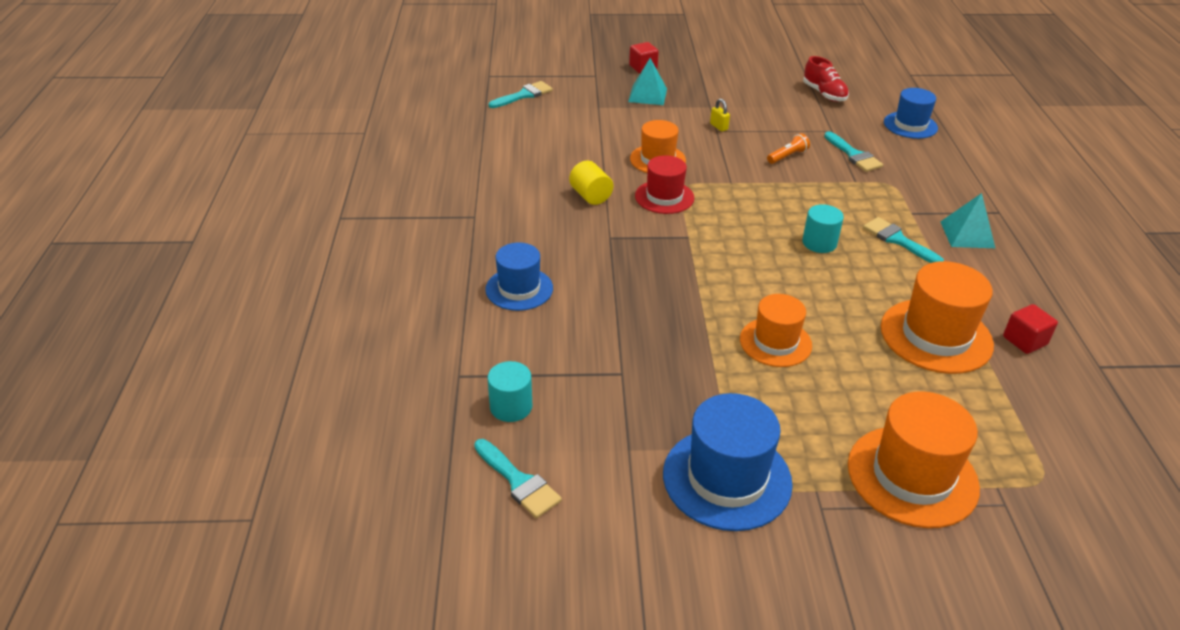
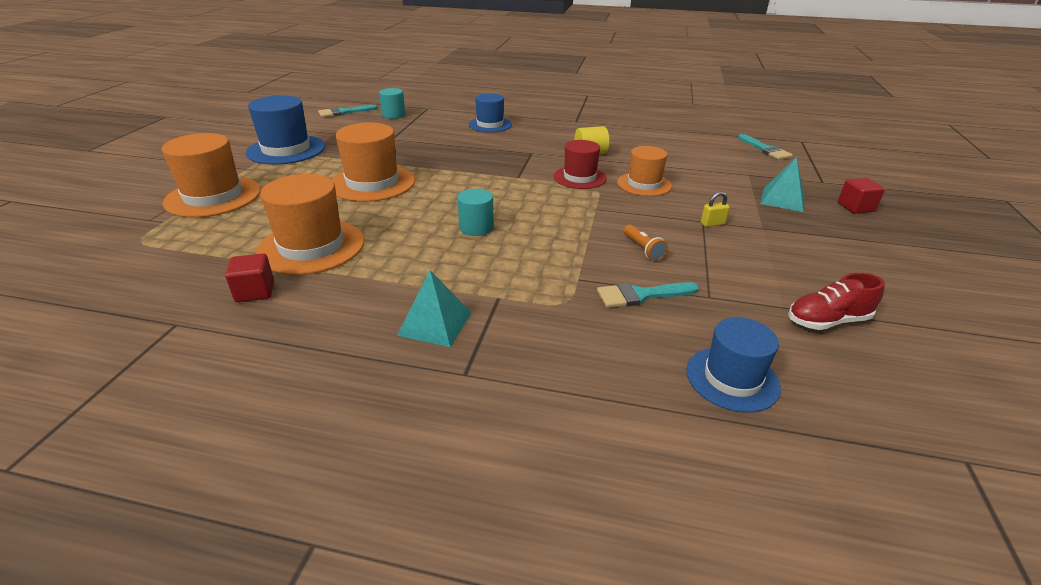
camera: 105 degrees right, 5 degrees down
orange hat [740,294,812,367] -> orange hat [331,123,415,202], size x1.54
turquoise brush [863,217,944,263] -> none

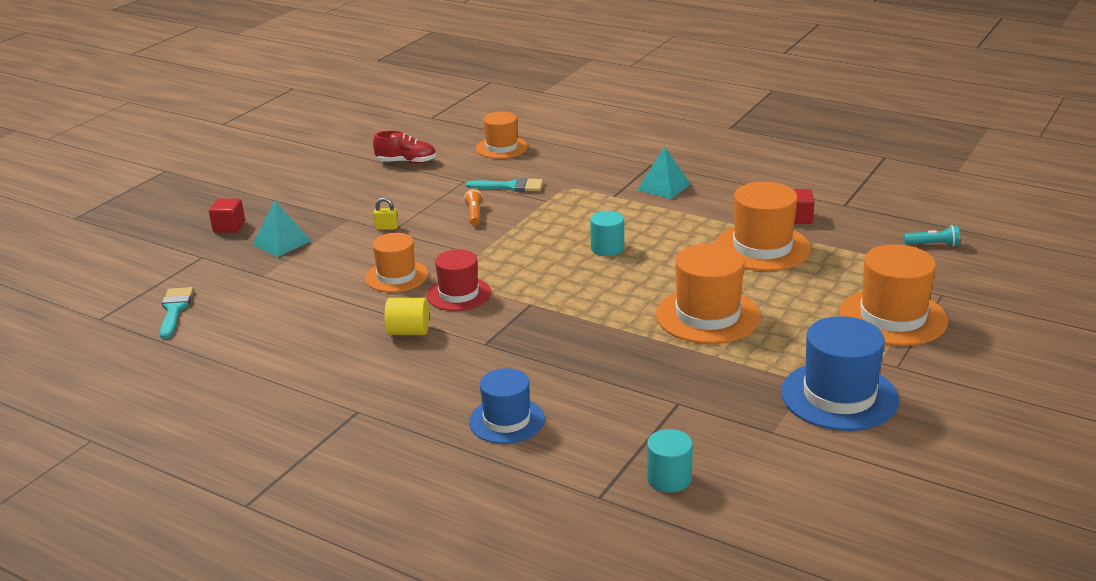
camera: 160 degrees left, 5 degrees down
turquoise brush [318,105,378,118] -> none
blue hat [686,317,781,413] -> orange hat [476,112,528,159]
none -> turquoise flashlight [904,225,960,247]

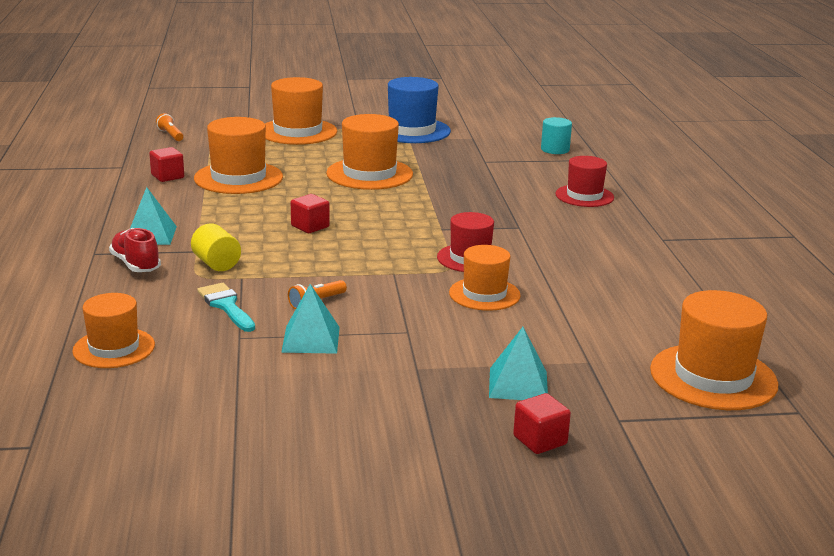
camera: 130 degrees left, 5 degrees down
turquoise brush [160,287,193,339] -> orange hat [650,290,778,410]
red shoe [373,131,436,164] -> red shoe moved to [109,228,161,272]
yellow padlock [373,198,398,230] -> none
yellow cylinder [385,298,429,335] -> yellow cylinder moved to [191,224,241,271]
blue hat [469,368,545,444] -> red hat [555,156,614,207]
turquoise cylinder [590,211,624,256] -> red cube [291,194,330,233]
turquoise flashlight [904,225,960,247] -> orange flashlight [156,113,183,141]
none -> turquoise pyramid [281,284,340,354]

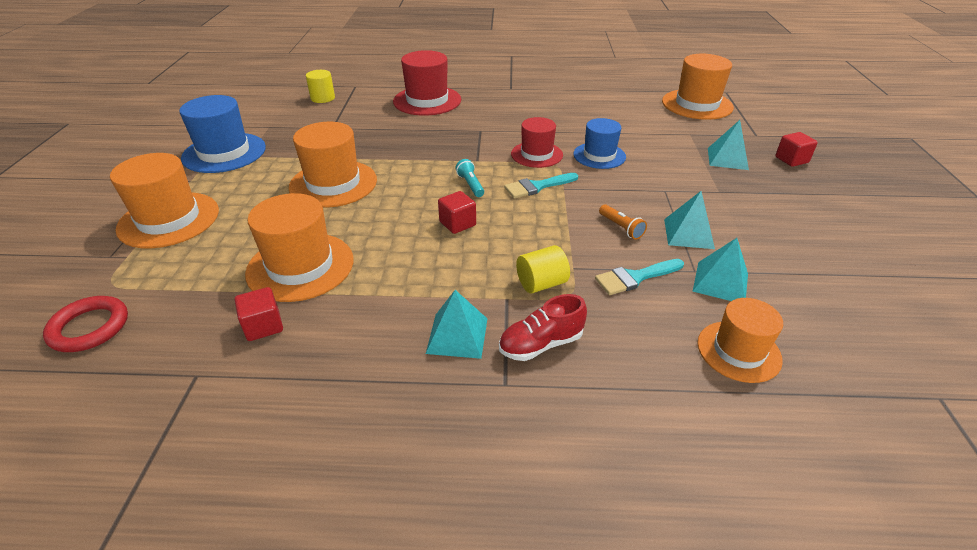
camera: 80 degrees left, 15 degrees up
orange flashlight [156,113,183,141] -> red ring [43,296,128,352]
orange hat [449,245,521,311] -> blue hat [573,118,626,169]
turquoise cylinder [541,117,572,154] -> yellow cylinder [306,70,335,103]
red hat [555,156,614,207] -> red hat [393,50,461,116], size x1.54
none -> turquoise flashlight [455,159,484,197]
none -> turquoise brush [504,173,578,198]
none -> turquoise pyramid [693,238,748,301]

